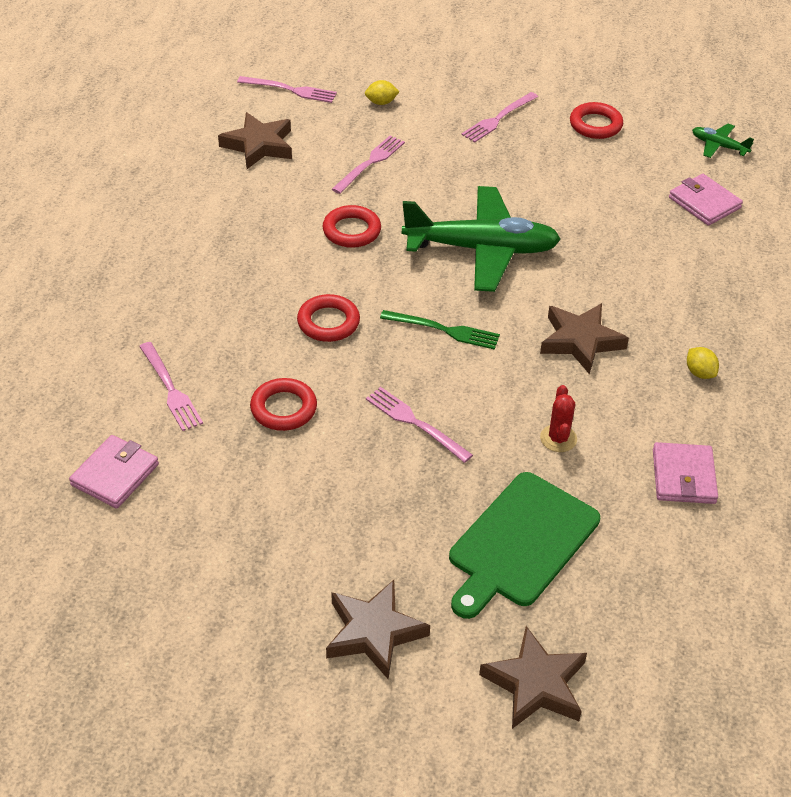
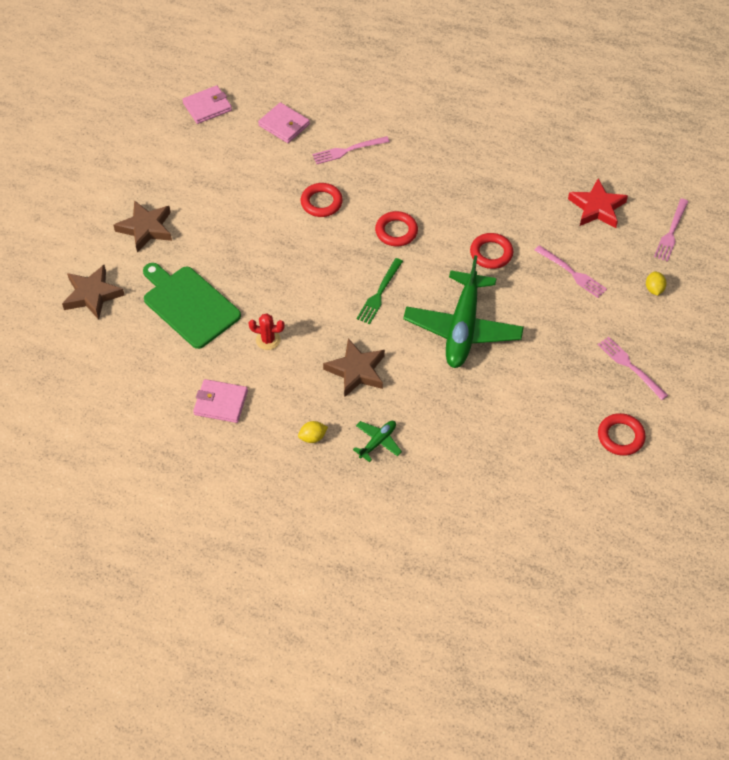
camera: 100 degrees right, 10 degrees up
brown star [218,112,292,169] -> red star [568,178,628,228]
pink fork [366,387,473,463] -> none
pink wallet [669,174,743,226] -> pink wallet moved to [182,85,232,124]
green plane [692,124,754,158] -> green plane moved to [353,421,402,462]

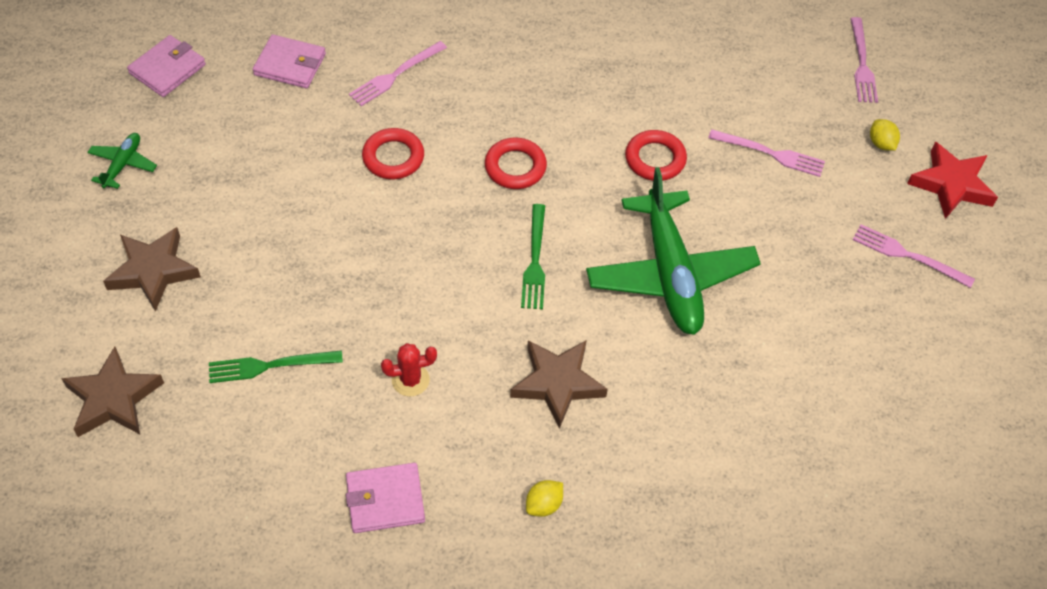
camera: 25 degrees left, 0 degrees up
green cutting board [143,263,241,349] -> green fork [209,350,343,383]
green plane [353,421,402,462] -> green plane moved to [87,133,157,189]
red star [568,178,628,228] -> red star moved to [907,142,998,219]
red ring [598,413,646,456] -> none

